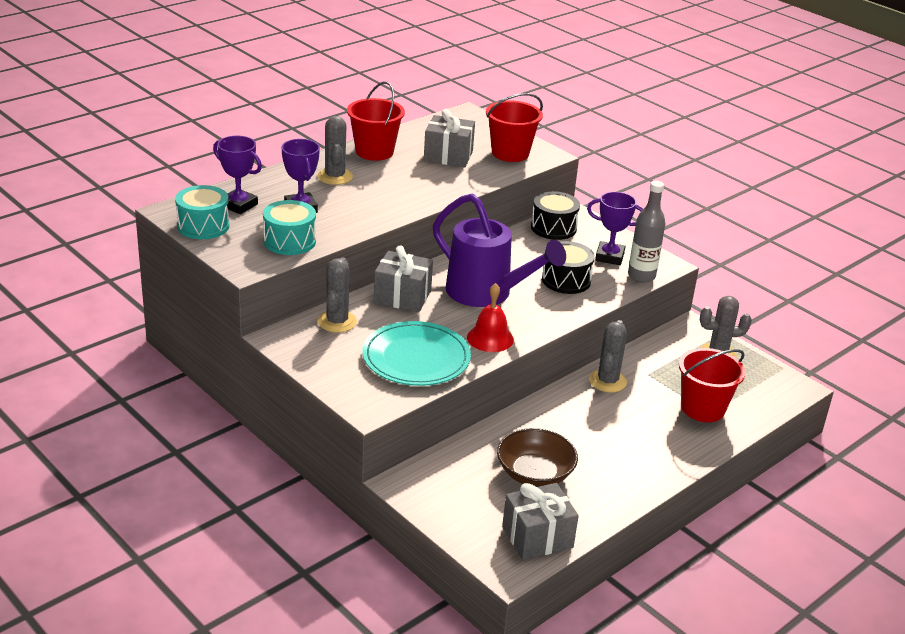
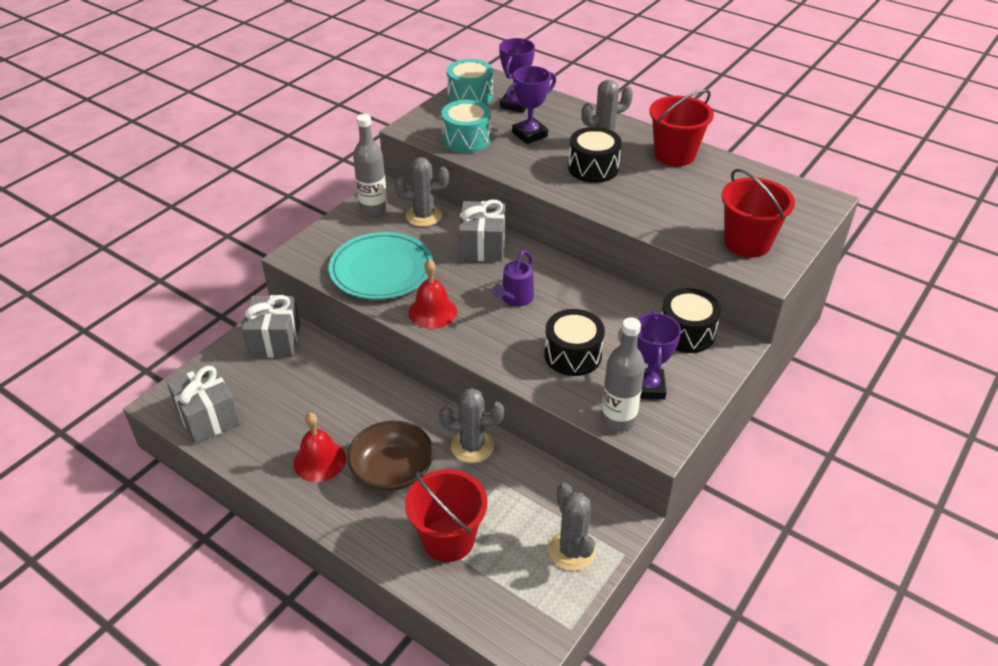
camera: 80 degrees right, 10 degrees up
grey gift [424,109,475,167] -> grey gift moved to [242,295,300,358]
purple watering can [433,193,566,307] -> purple watering can [492,250,534,307], size x0.47
brown bowl [497,428,578,487] -> brown bowl moved to [347,421,434,491]
none -> red bell [293,413,346,482]
none -> grey bottle [353,114,388,216]
none -> black drum [568,127,622,183]

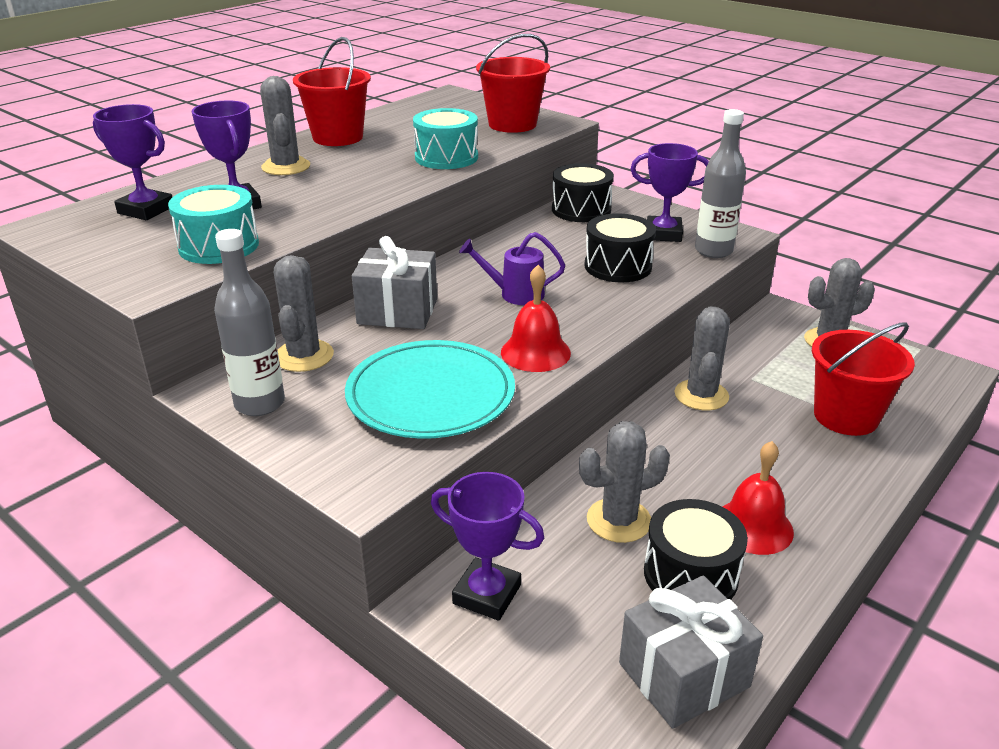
camera: 85 degrees left, 10 degrees down
grey gift [242,295,300,358] -> purple trophy [431,472,544,621]
brown bowl [347,421,434,491] -> none
turquoise drum [447,59,493,105] -> turquoise drum moved to [413,108,478,169]
purple watering can [492,250,534,307] -> purple watering can turned 150 degrees clockwise [459,232,565,305]
black drum [568,127,622,183] -> black drum moved to [644,499,748,600]
none -> grey cactus [579,421,670,543]

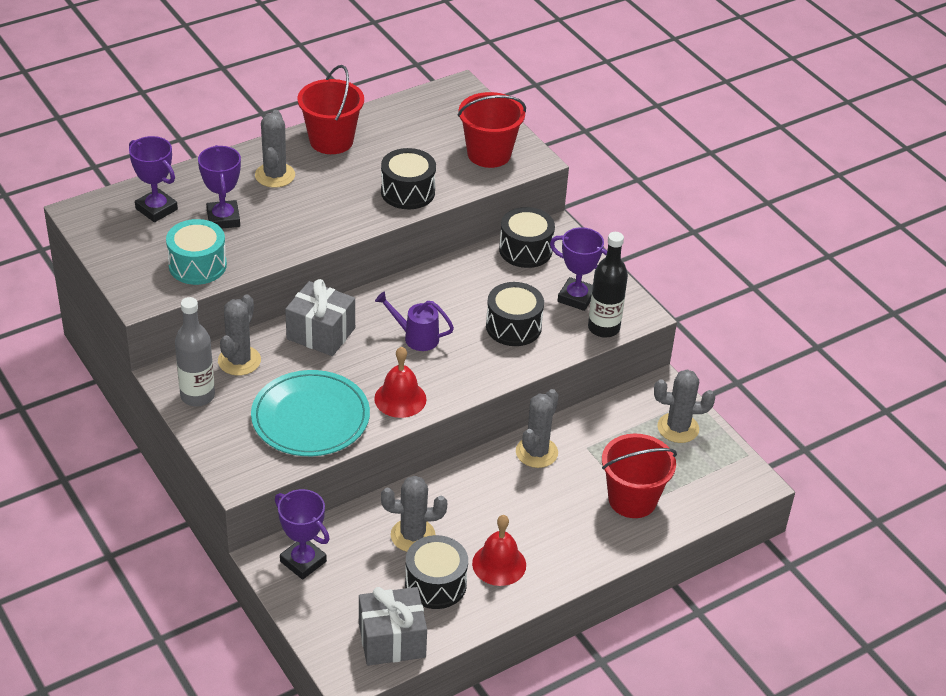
camera: 15 degrees right, 10 degrees up
turquoise drum [413,108,478,169] -> black drum [381,148,436,209]
grey bottle [695,109,746,258] -> black bottle [588,232,628,338]

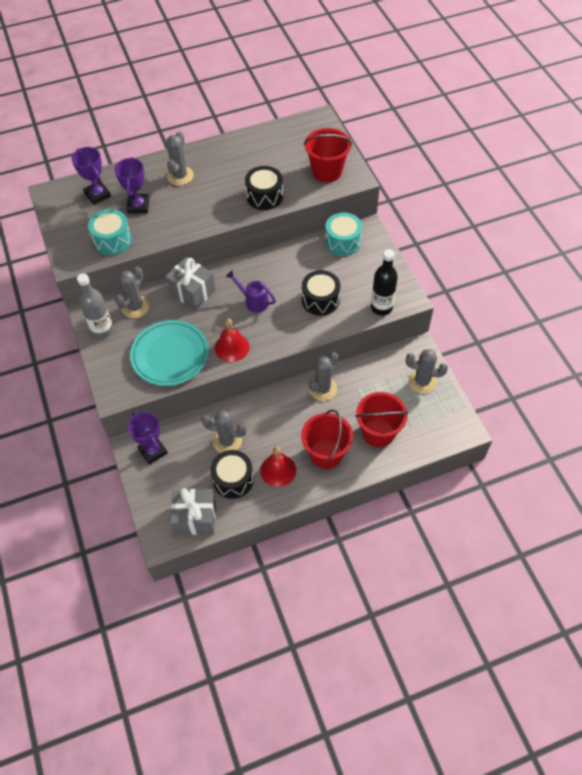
camera: 15 degrees right, 15 degrees up
red bucket [297,65,364,154] -> red bucket moved to [301,409,353,469]
black drum [499,207,555,268] -> turquoise drum [325,213,362,256]
purple trophy [550,227,607,311] -> none

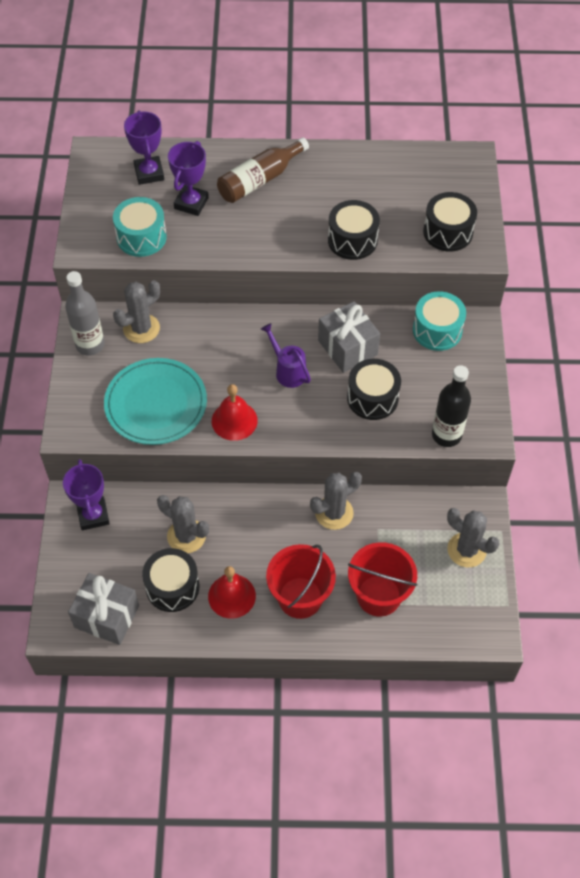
camera: 20 degrees right, 0 degrees up
grey gift [165,257,216,310] -> grey gift moved to [318,301,380,373]
grey cactus [166,132,194,186] -> brown bottle [217,137,309,203]
red bucket [304,128,352,182] -> black drum [423,192,477,252]

